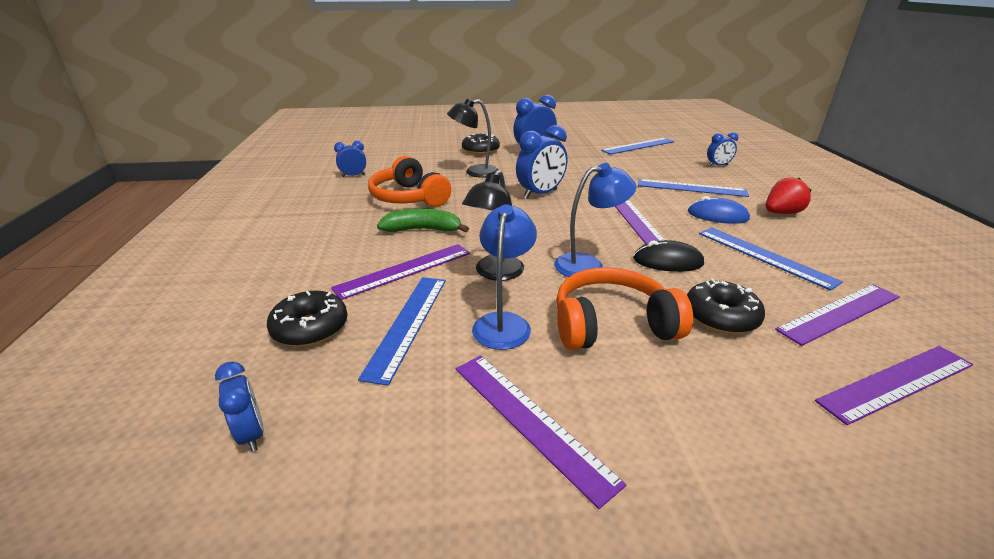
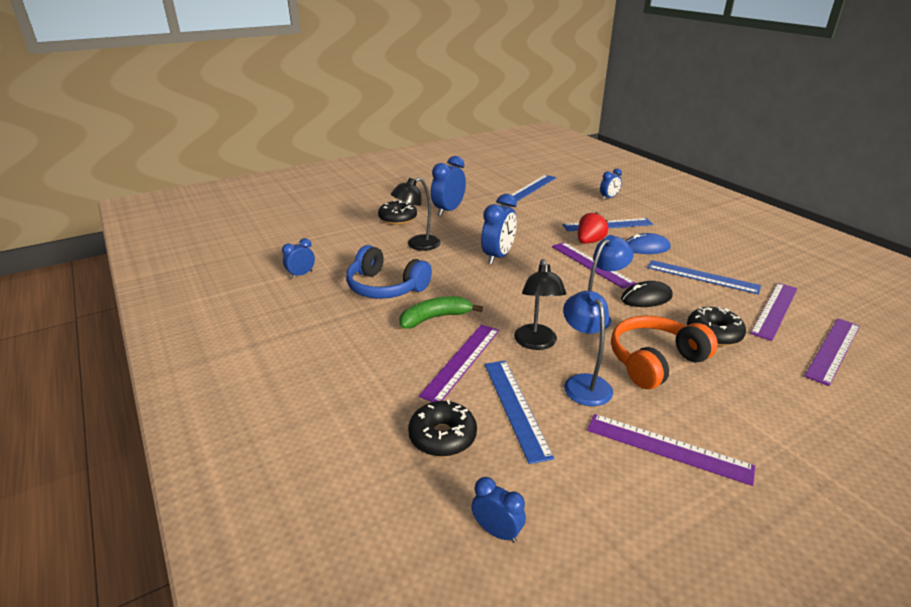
camera: 25 degrees left, 0 degrees up
orange headphones [368,156,451,207] -> blue headphones [346,245,432,299]
red strawberry [766,177,812,214] -> red strawberry moved to [578,212,608,244]

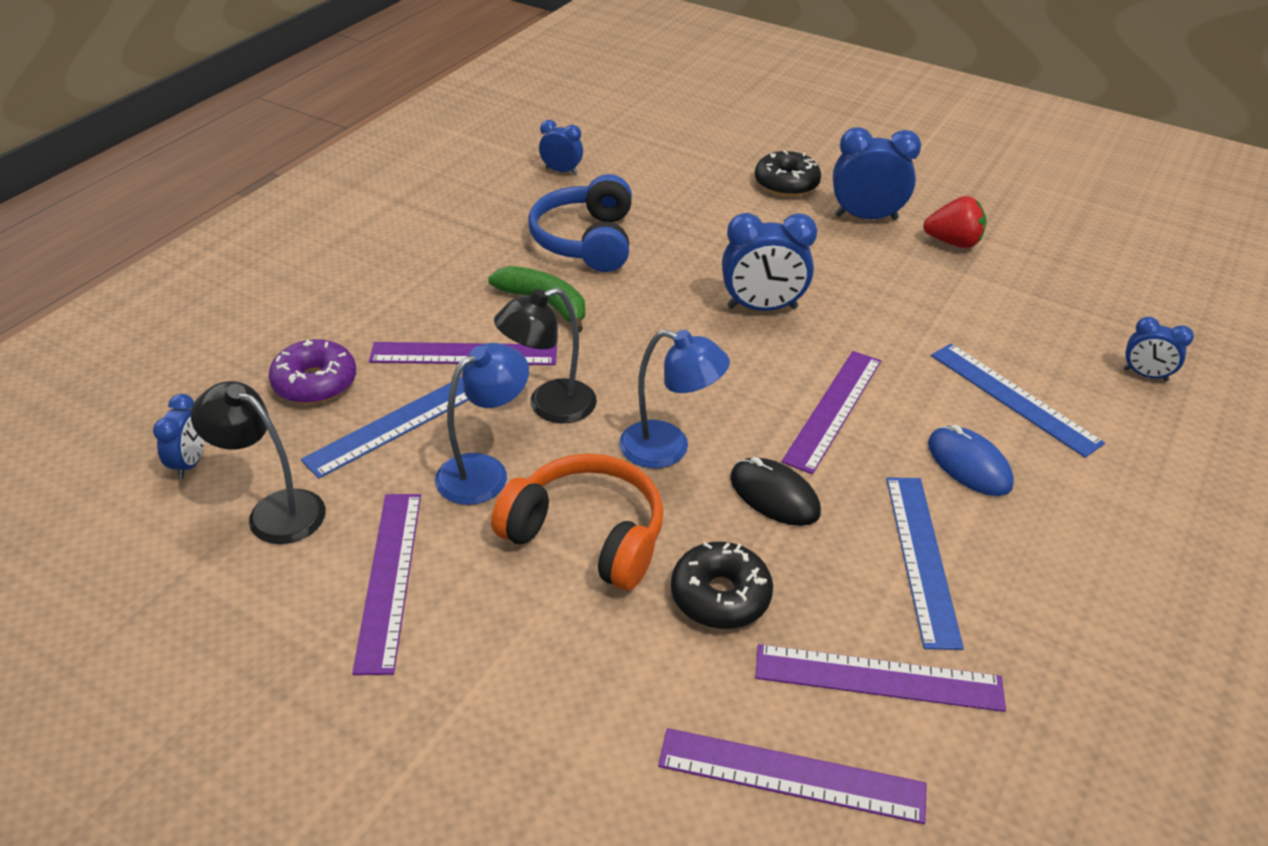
camera: 60 degrees right, 10 degrees up
black lamp [391,177,440,251] -> black lamp moved to [191,381,326,544]
black donut [408,399,477,457] -> purple donut [268,339,356,404]
blue ruler [511,175,556,202] -> none
red strawberry [578,212,608,244] -> red strawberry moved to [923,196,986,248]

